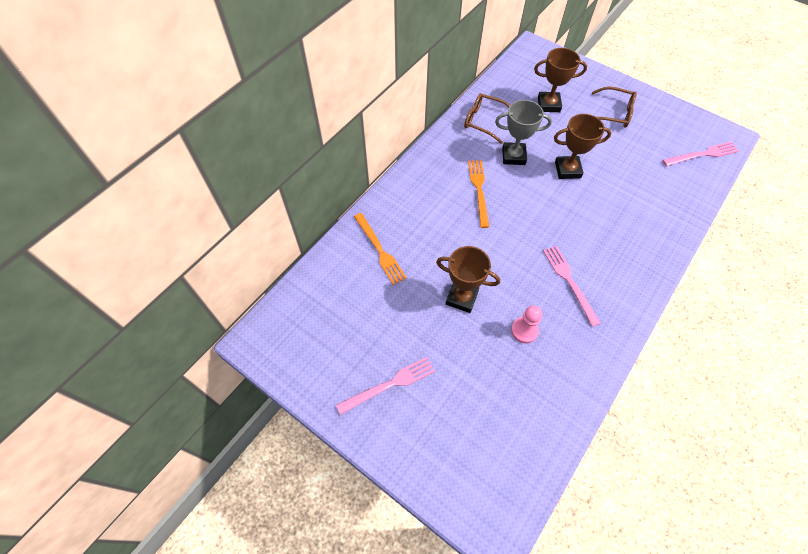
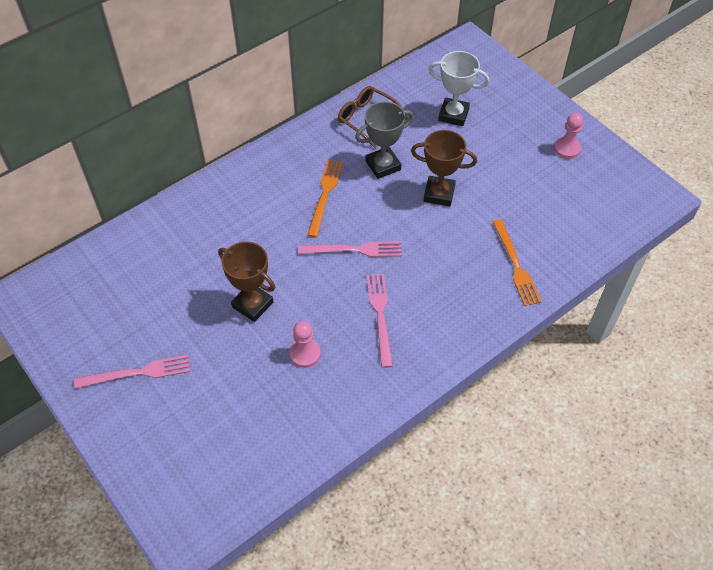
camera: 15 degrees right, 5 degrees down
orange fork [354,213,407,285] -> orange fork moved to [493,219,542,306]
grey trophy [495,100,552,165] -> grey trophy turned 45 degrees counterclockwise [355,101,414,179]
brown trophy [534,48,587,112] -> white trophy [428,51,490,126]
brown glasses [592,86,637,128] -> none
pink fork [663,142,739,166] -> pink fork moved to [298,241,402,257]
none -> pink pawn [554,113,583,159]

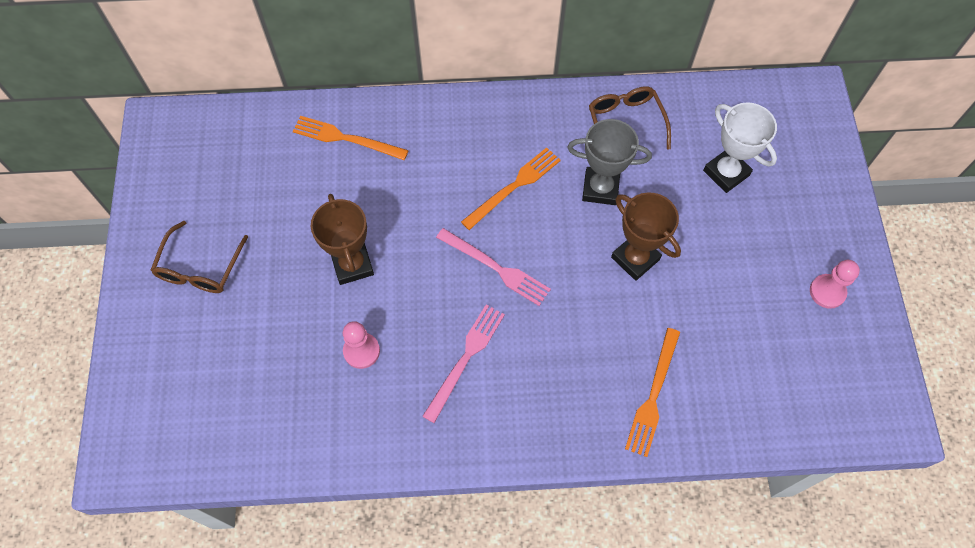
camera: 35 degrees right, 10 degrees up
pink fork [74,355,190,389] -> brown glasses [151,221,248,293]
none -> orange fork [293,116,409,160]

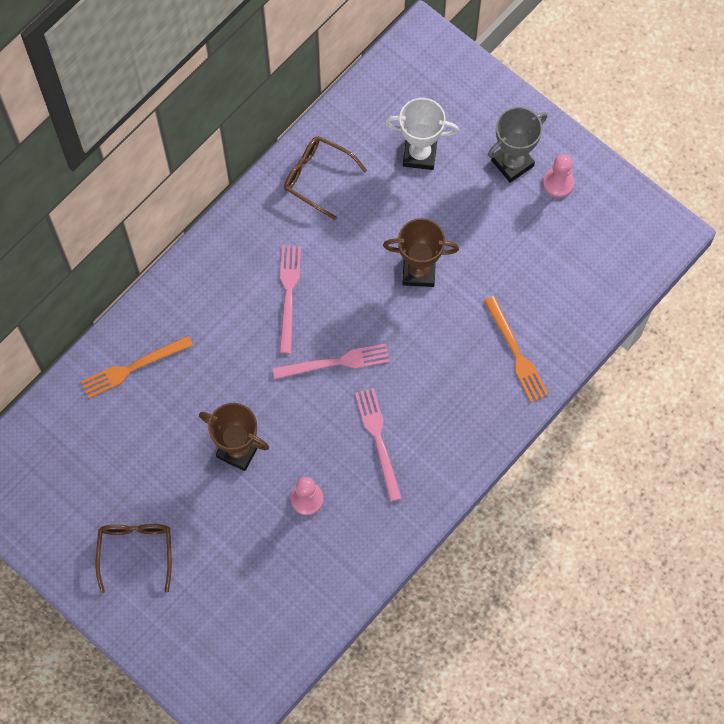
camera: 45 degrees left, 5 degrees up
brown glasses [151,221,248,293] -> brown glasses turned 150 degrees counterclockwise [96,524,172,593]
orange fork [461,147,561,230] -> pink fork [280,245,301,354]
grey trophy [567,119,652,205] -> grey trophy moved to [488,107,547,183]

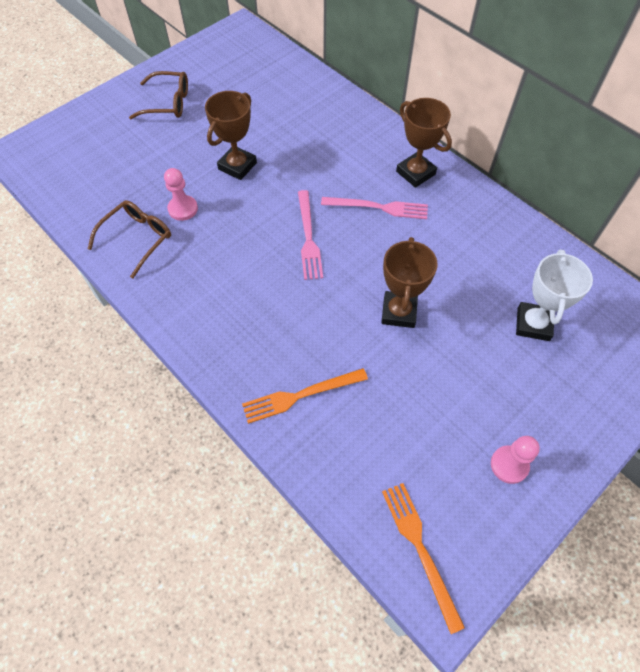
camera: 95 degrees right, 10 degrees down
orange fork [81,336,193,398] -> orange fork moved to [382,483,465,634]
brown glasses [284,136,367,220] -> brown glasses moved to [88,200,171,278]
pink fork [355,388,402,502] -> none
grey trophy [488,107,547,183] -> none
none -> brown trophy [396,98,452,188]

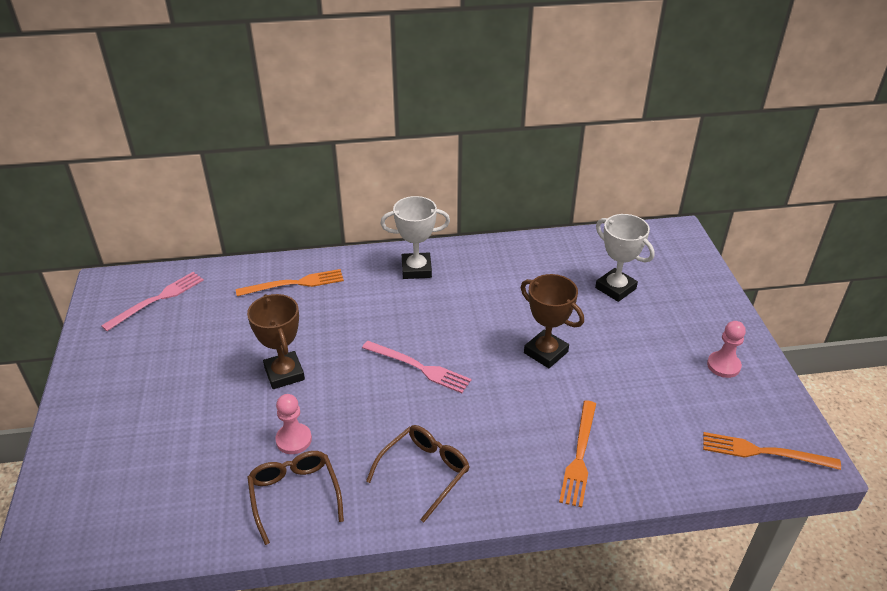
camera: 55 degrees left, 20 degrees down
brown glasses [129,71,188,119] -> brown glasses moved to [366,425,470,522]
pink fork [321,197,428,219] -> pink fork moved to [101,272,204,331]
brown trophy [396,98,452,188] -> white trophy [380,196,450,279]
none -> orange fork [236,269,344,296]

